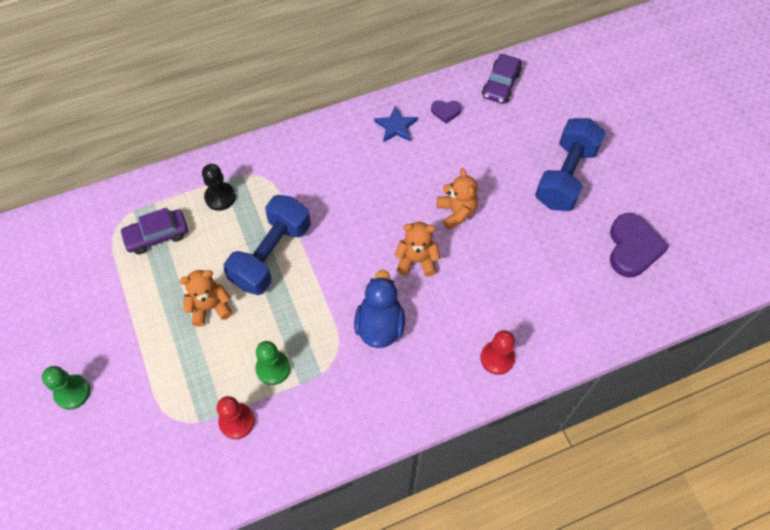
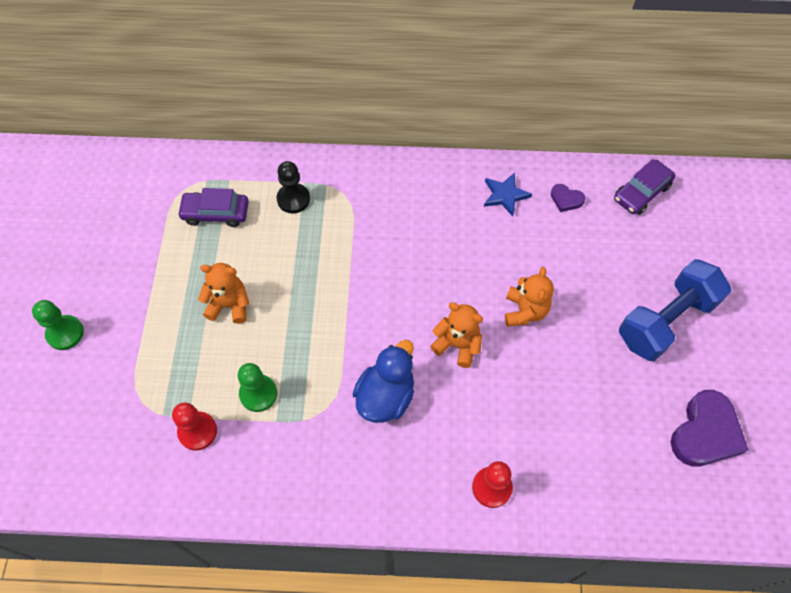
camera: 25 degrees right, 0 degrees up
blue dumbbell [223,195,311,295] -> none

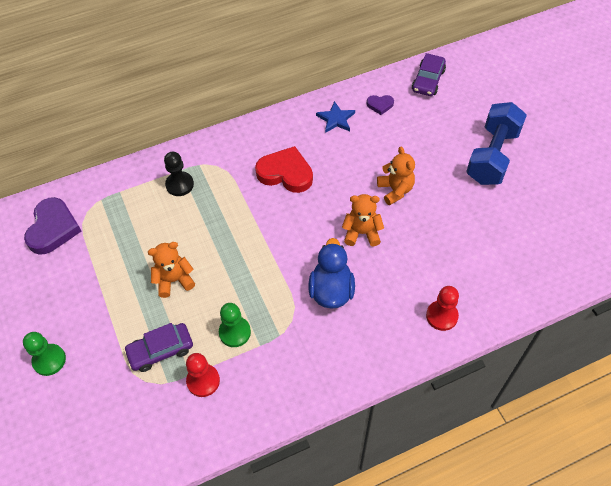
camera: 25 degrees left, 5 degrees down
purple car [177,188,249,227] -> purple car moved to [124,323,193,372]
purple heart [671,390,749,467] -> purple heart moved to [24,197,82,255]
none -> red heart [255,146,313,193]

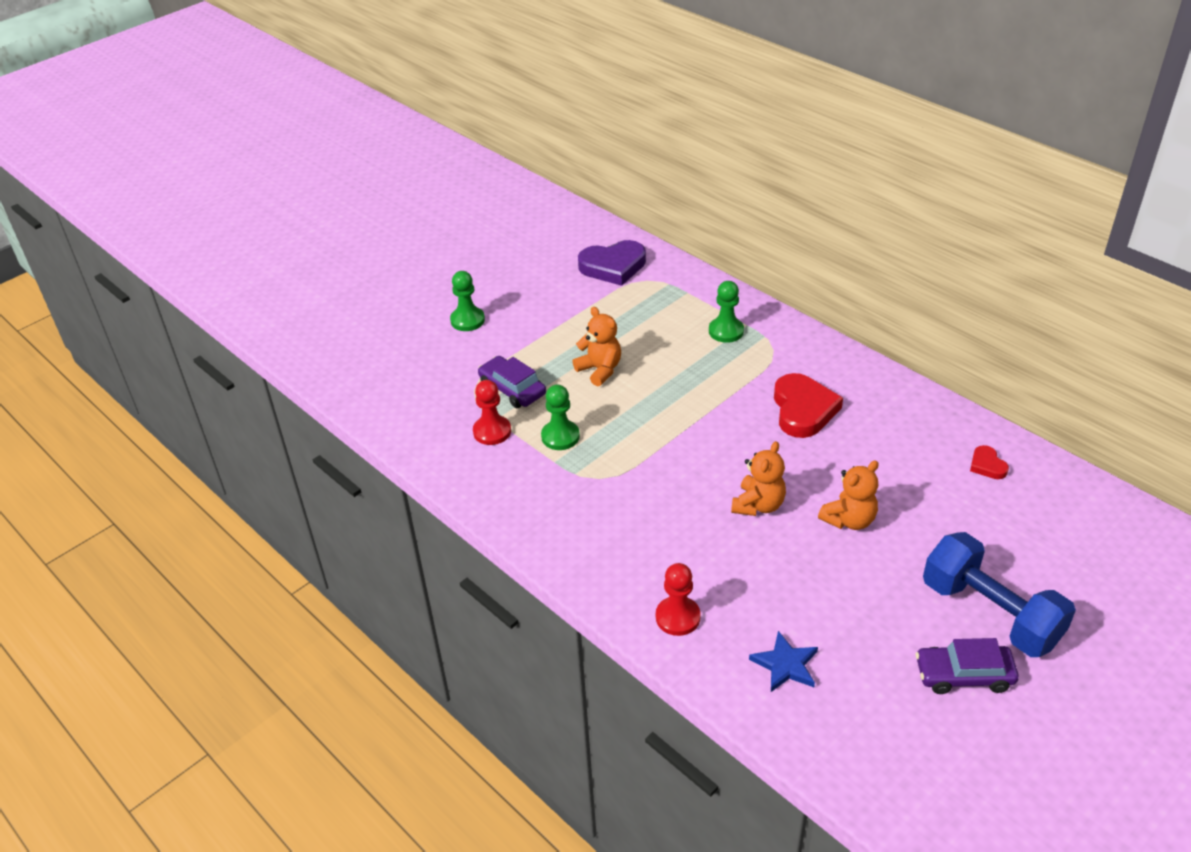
camera: 70 degrees right, 15 degrees down
black pawn [164,152,194,196] -> green pawn [709,281,744,343]
blue duck [308,238,355,309] -> none
blue star [316,101,355,133] -> blue star moved to [749,631,818,692]
orange teddy bear [342,194,384,247] -> orange teddy bear turned 45 degrees clockwise [731,441,786,516]
purple heart [367,95,394,115] -> red heart [970,445,1009,479]
purple car [412,53,446,96] -> purple car moved to [916,638,1019,694]
blue dumbbell [466,102,527,185] -> blue dumbbell turned 45 degrees clockwise [923,532,1076,657]

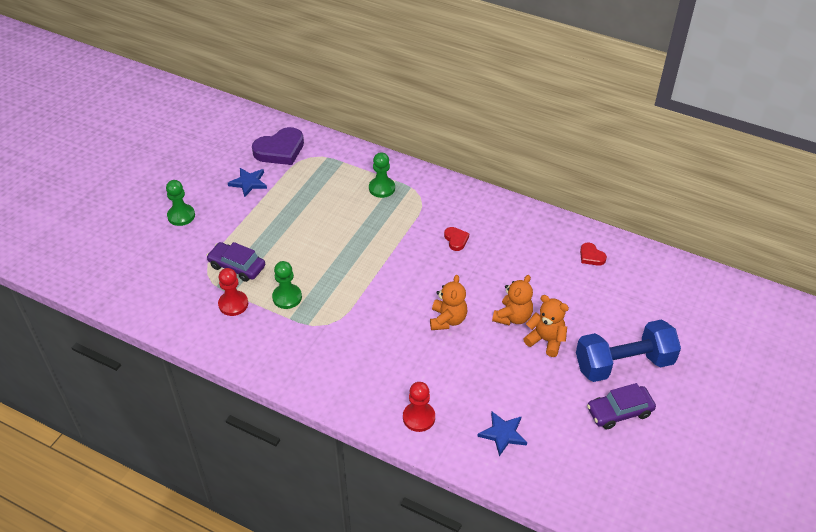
camera: 20 degrees left, 5 degrees up
orange teddy bear [572,307,621,386] -> orange teddy bear moved to [523,295,569,357]
red heart [774,373,843,438] -> red heart [444,227,469,251], size x0.50
blue dumbbell [923,532,1076,657] -> blue dumbbell turned 45 degrees counterclockwise [576,319,681,382]
none -> blue star [228,168,267,197]

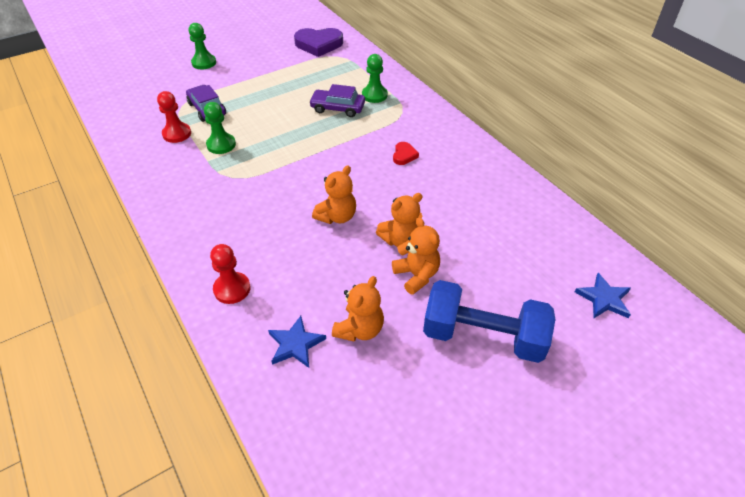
camera: 30 degrees right, 0 degrees up
blue star [228,168,267,197] -> blue star moved to [575,273,631,318]
red heart [580,242,607,266] -> none
purple car [587,383,656,429] -> purple car moved to [309,84,365,117]
none -> orange teddy bear [332,276,384,342]

